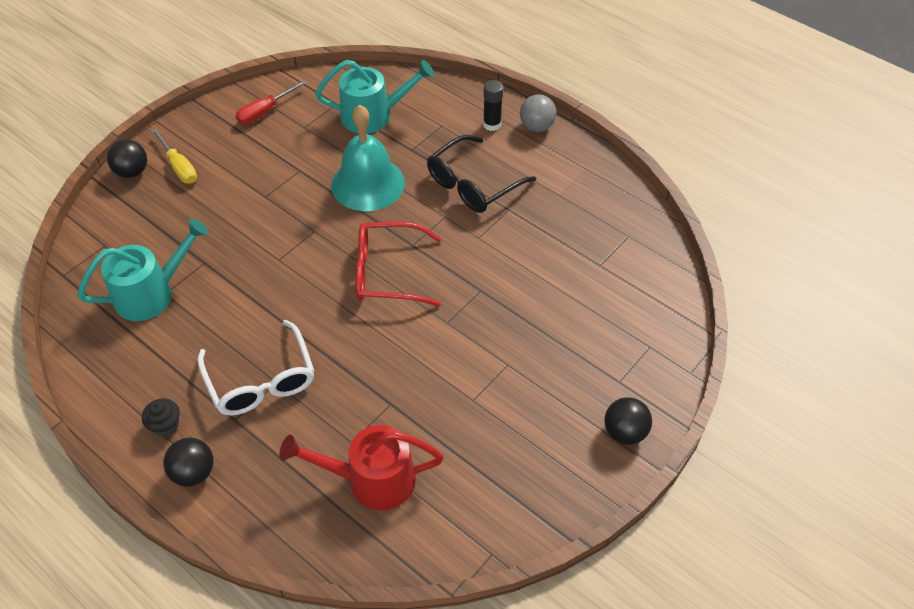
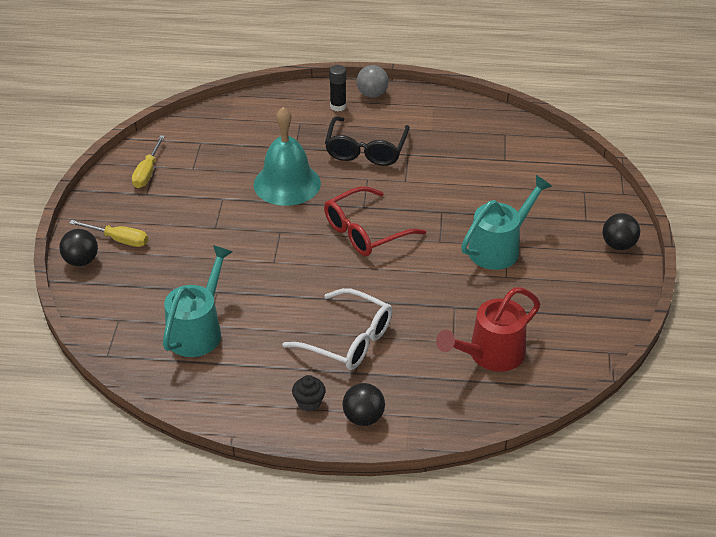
camera: 35 degrees left, 10 degrees down
red screwdriver [236,80,307,124] -> yellow screwdriver [132,135,165,188]
turquoise watering can [315,60,435,134] -> turquoise watering can moved to [461,175,552,270]

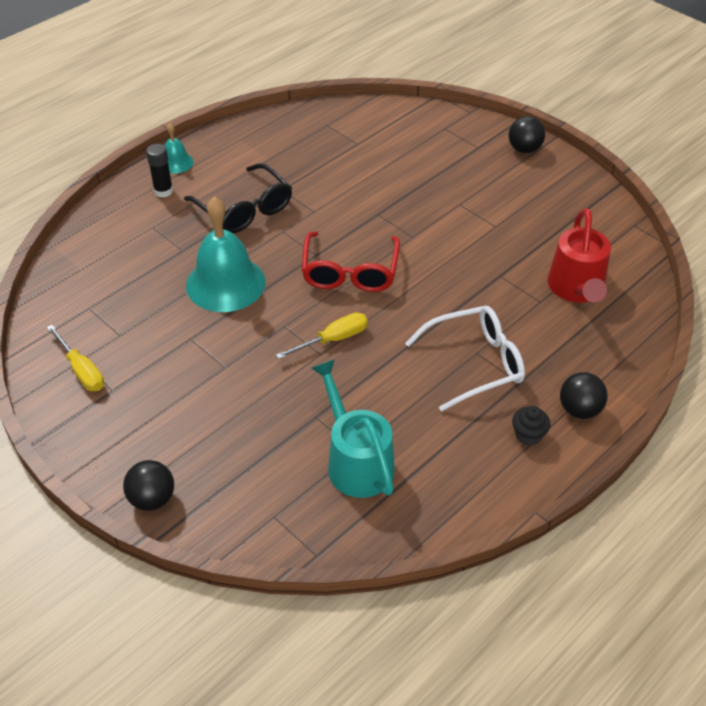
camera: 50 degrees left, 5 degrees up
yellow screwdriver [69,220,148,247] -> yellow screwdriver moved to [276,312,368,359]
grey ball [357,65,389,98] -> turquoise bell [165,123,193,174]
turquoise watering can [461,175,552,270] -> none

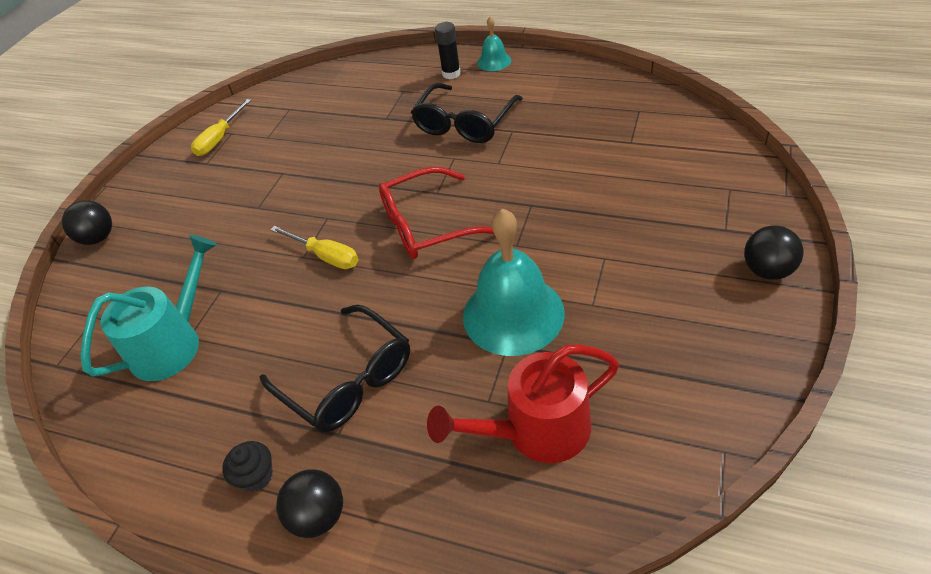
camera: 70 degrees right, 0 degrees up
turquoise bell [186,197,266,312] -> turquoise bell moved to [463,209,565,356]
white glasses [405,306,525,412] -> black glasses [259,305,410,432]

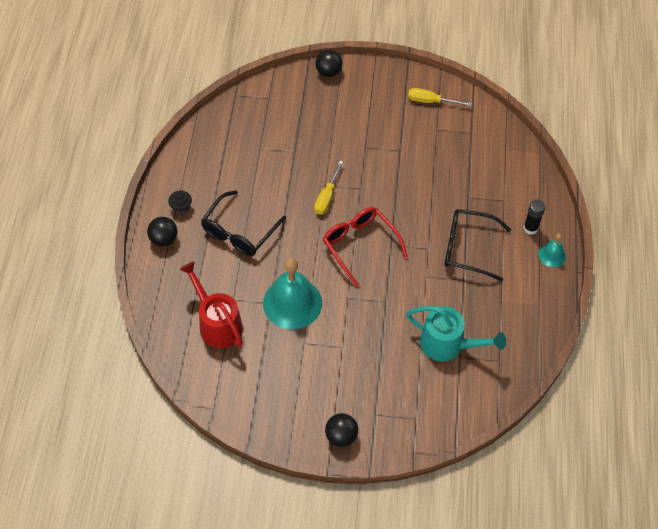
camera: 70 degrees right, 10 degrees up
turquoise watering can [80,235,217,381] -> turquoise watering can moved to [406,306,506,361]

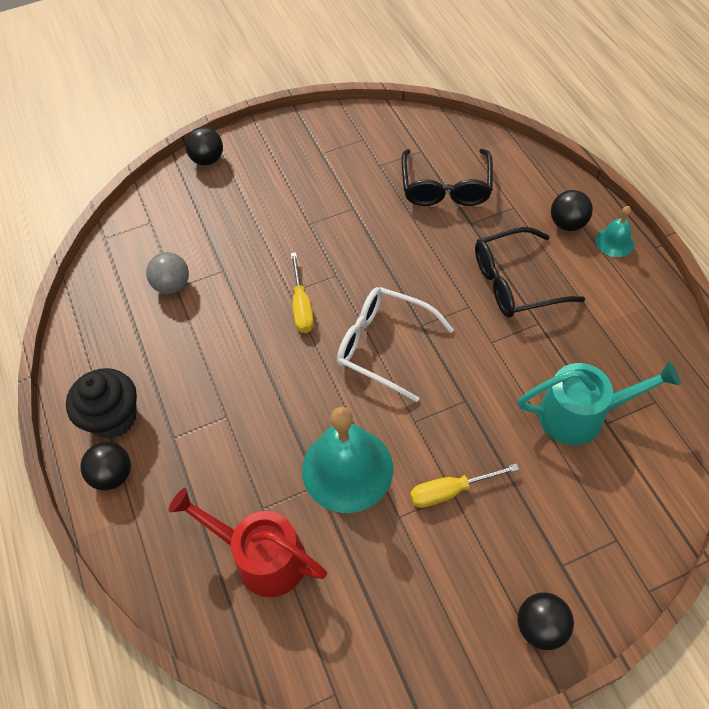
camera: 25 degrees left, 0 degrees up
black cupcake [168,190,192,215] -> black cupcake [66,368,137,439], size x1.88
black glasses [201,190,286,256] -> black glasses moved to [401,149,493,206]
red glasses [323,207,408,287] -> white glasses [337,287,454,402]
yellow screwdriver [408,88,471,106] -> yellow screwdriver moved to [410,463,519,508]
black glue stick [523,200,545,235] -> black ball [551,190,593,231]
none -> grey ball [146,252,189,294]

